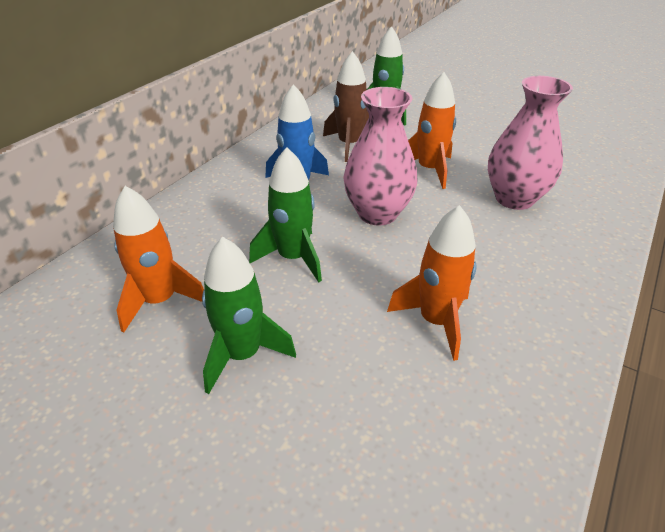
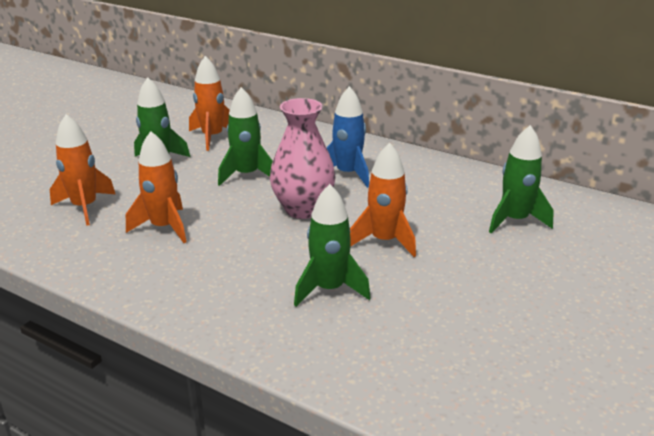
camera: 90 degrees right, 10 degrees down
brown rocket [323,51,369,162] -> none
pink vase [488,76,573,210] -> green rocket [294,184,371,307]
none -> orange rocket [50,114,115,226]

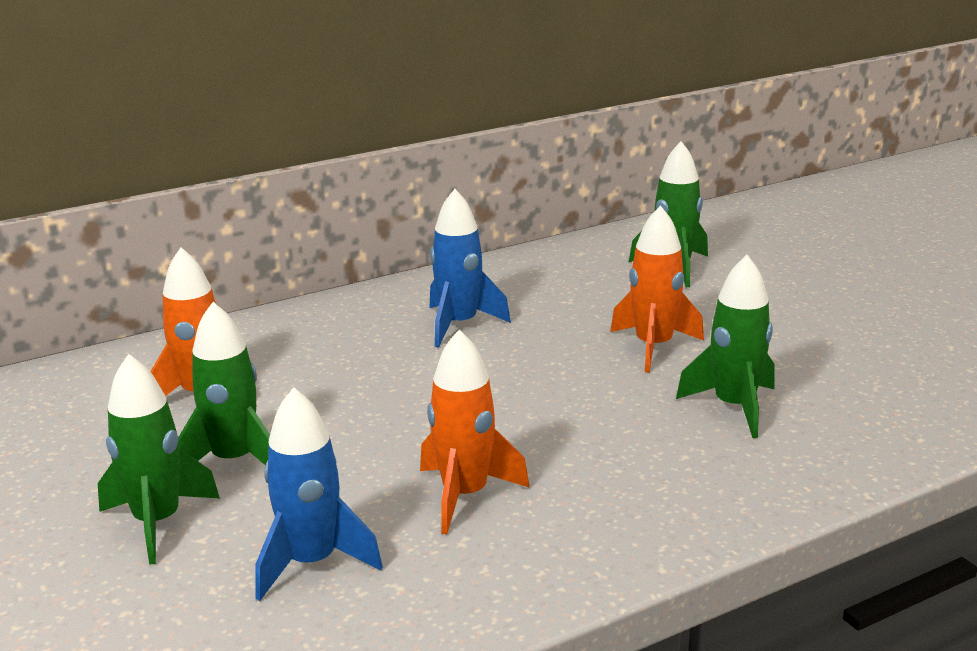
camera: 60 degrees left, 5 degrees down
orange rocket [50,114,115,226] -> blue rocket [255,387,383,601]
green rocket [218,87,273,186] -> green rocket moved to [98,354,220,565]
pink vase [270,98,336,219] -> none

